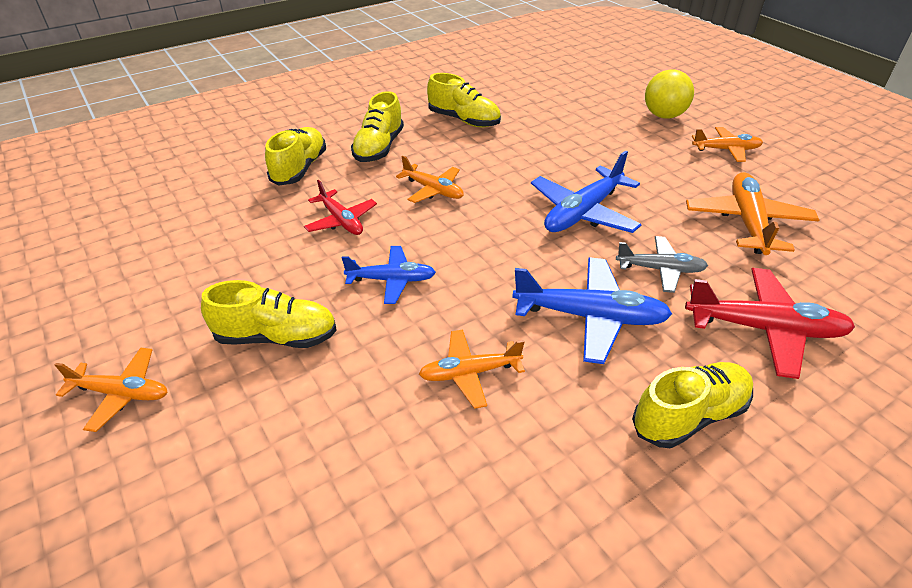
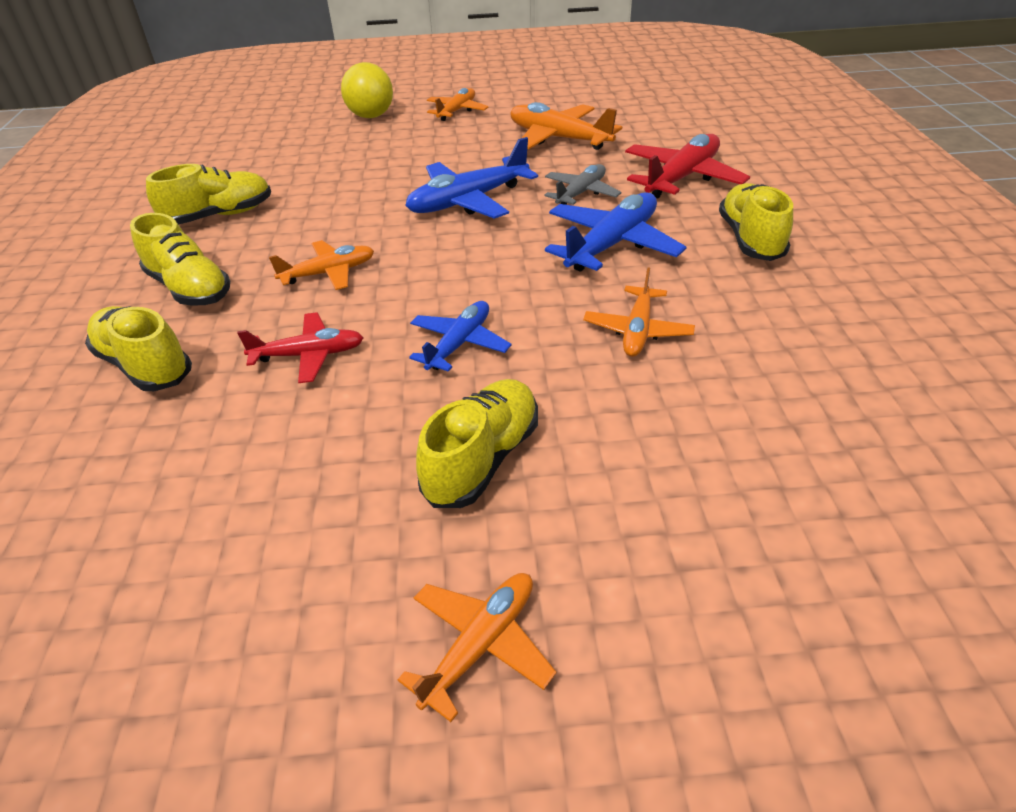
camera: 60 degrees left, 0 degrees up
blue plane [531,150,642,233] -> blue plane turned 75 degrees clockwise [405,137,538,219]

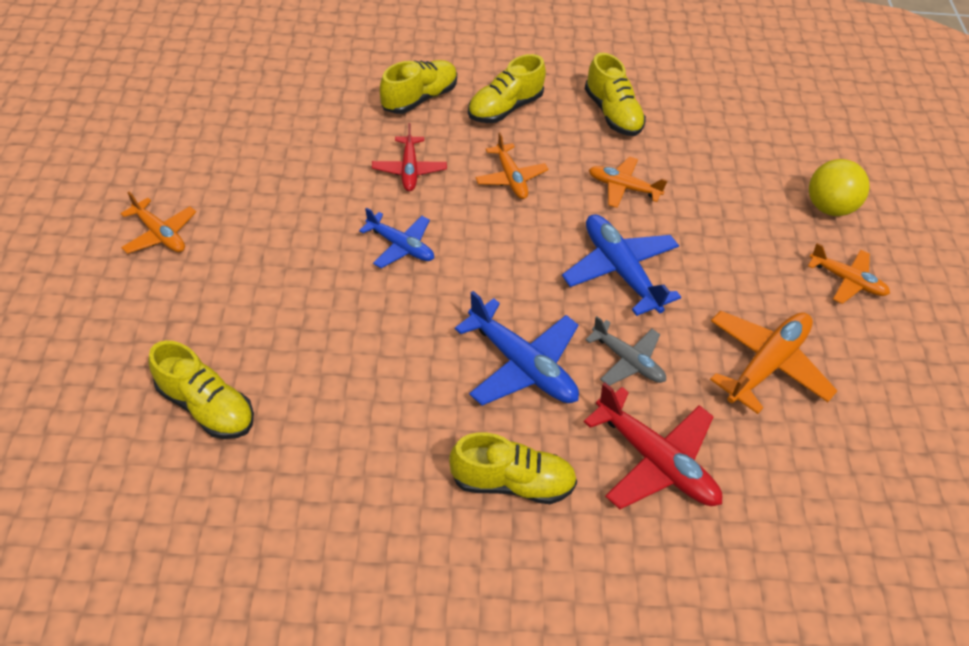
camera: 90 degrees right, 10 degrees up
yellow shoe [416,379,538,508] -> yellow shoe moved to [148,340,254,439]
orange plane [583,267,695,357] -> orange plane moved to [589,157,668,208]

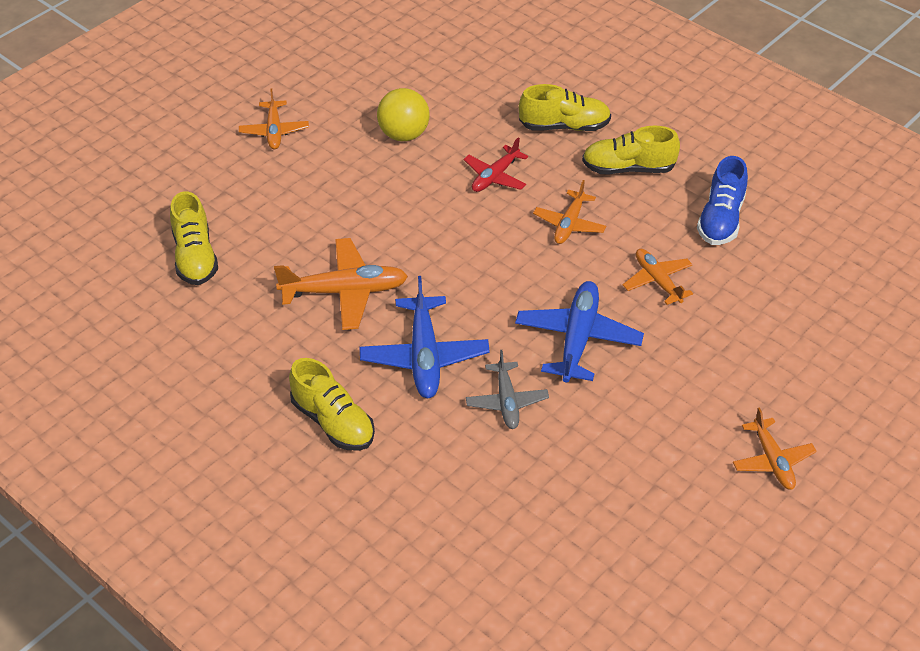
camera: 45 degrees right, 5 degrees down
blue plane [359,207,434,268] -> none
red plane [584,382,722,509] -> none
yellow shoe [585,53,646,136] -> blue shoe [697,156,748,245]
orange plane [710,311,837,414] -> orange plane moved to [274,238,408,330]
yellow ball [809,159,870,216] -> yellow ball moved to [377,88,430,141]

